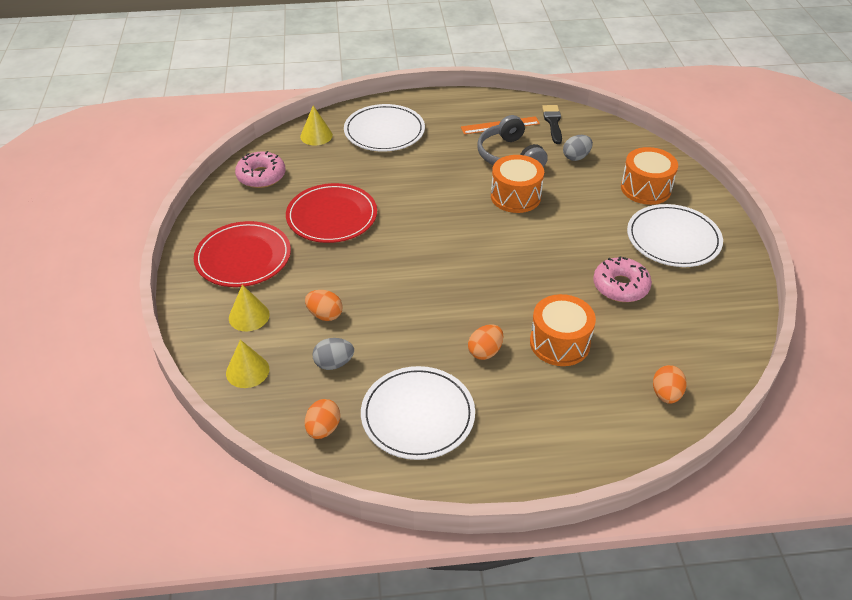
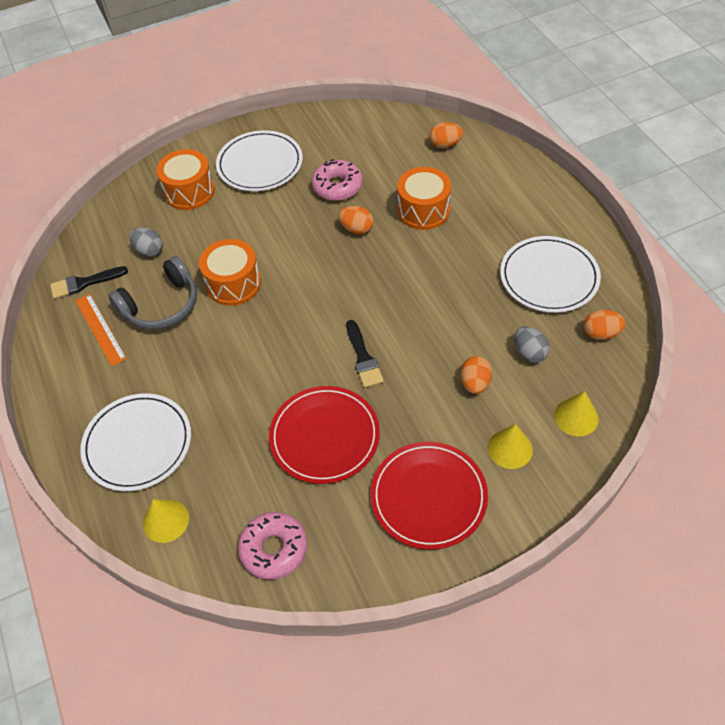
camera: 105 degrees left, 10 degrees up
orange egg [468,324,503,360] -> orange egg moved to [338,206,373,234]
none -> black brush [346,320,384,388]

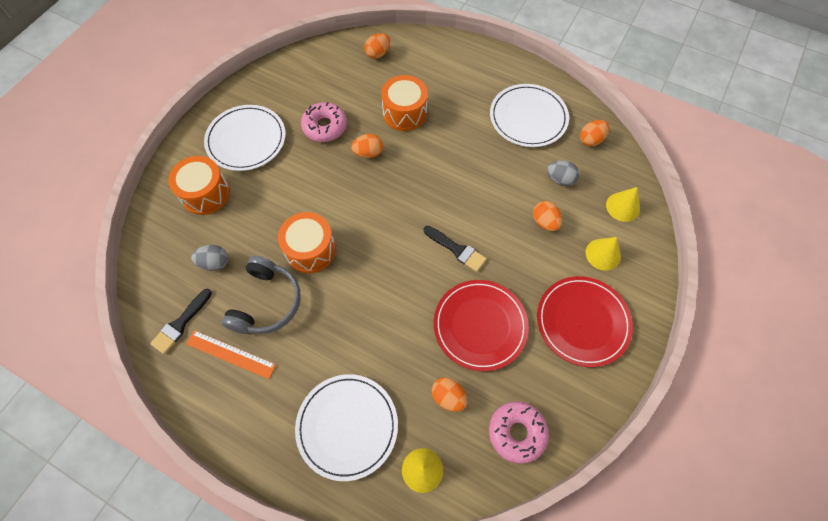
camera: 40 degrees left, 10 degrees up
none -> orange egg [432,377,467,412]

